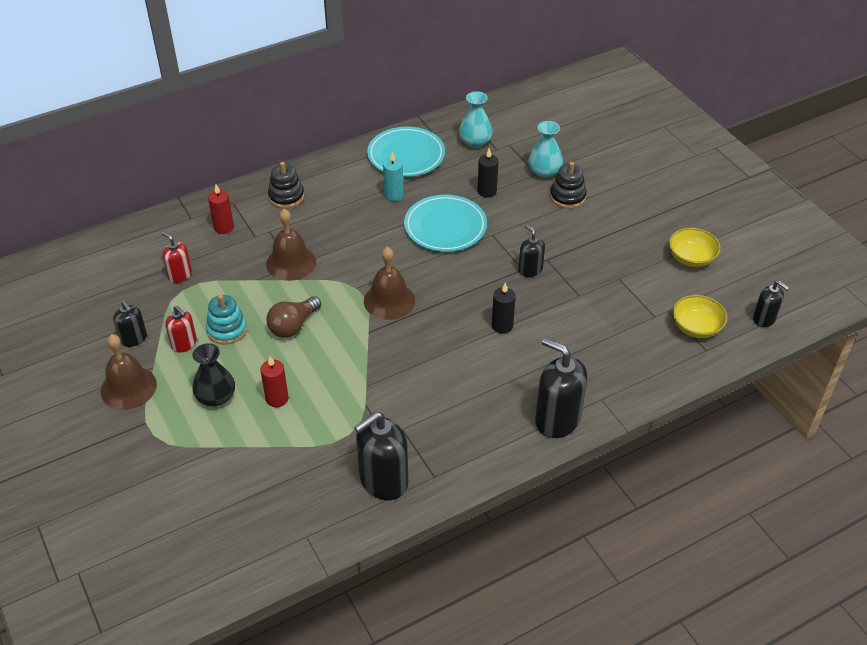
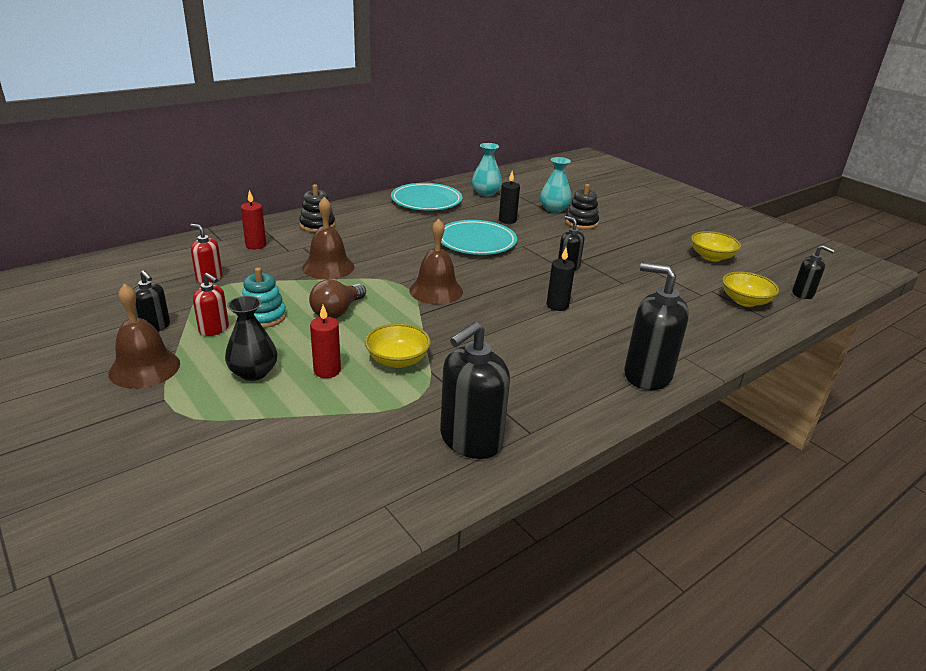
camera: 10 degrees left, 15 degrees down
turquoise candle [383,151,404,201] -> none
none -> yellow bowl [365,323,431,368]

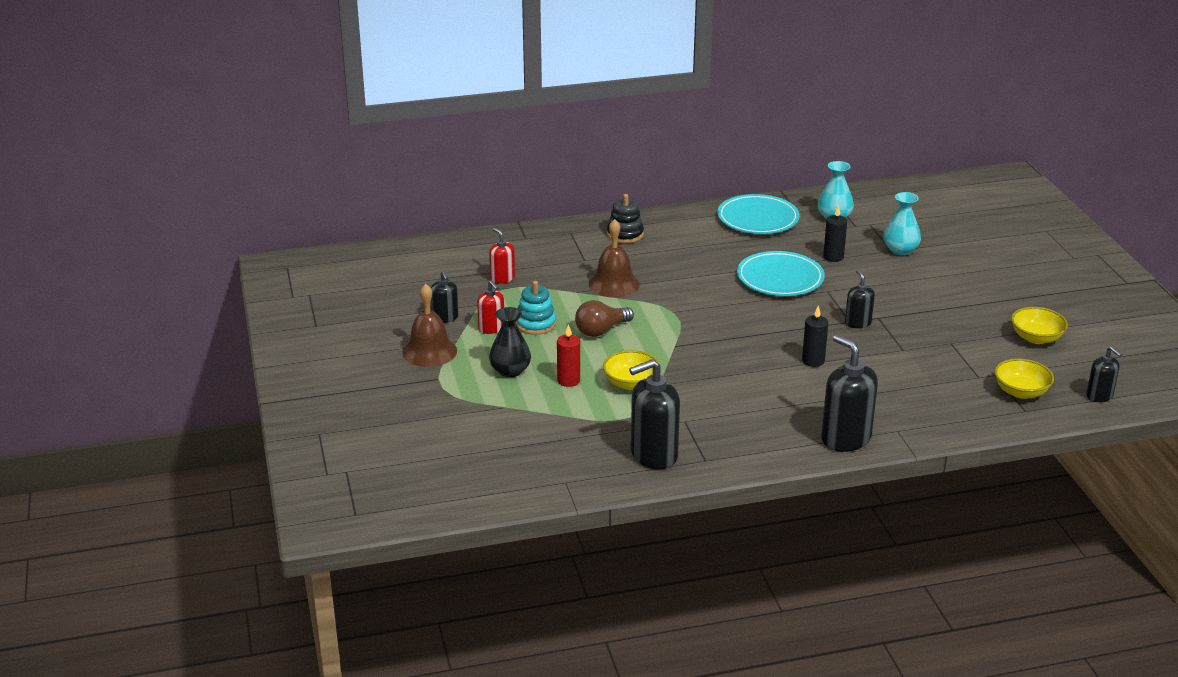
camera: 25 degrees right, 0 degrees up
red candle [241,190,266,249] -> none
brown bell [409,219,463,305] -> none
black stacking toy [565,184,599,229] -> none

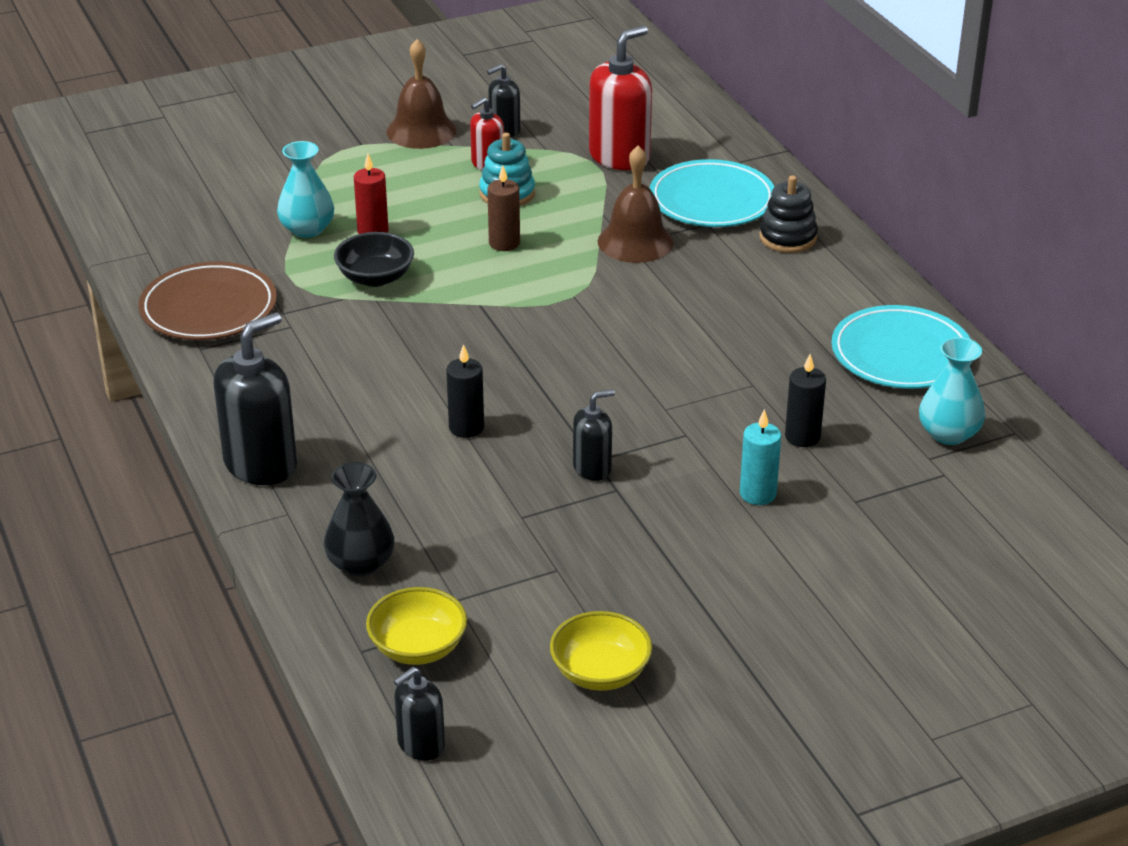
camera: 80 degrees right, 5 degrees up
red soap dispenser [489,228,515,284] -> red soap dispenser [589,26,652,170], size x1.81
black vase [489,307,531,377] -> black vase moved to [324,462,395,577]
brown light bulb [575,300,634,337] -> brown candle [487,166,520,251]
yellow bowl [603,350,660,390] -> black bowl [334,232,414,287]
black soap dispenser [629,359,680,470] -> brown plate [139,262,277,340]
turquoise plate [737,251,825,296] -> turquoise plate moved to [650,159,775,227]
turquoise vase [883,192,921,255] -> turquoise vase moved to [277,141,334,238]
none -> turquoise candle [740,409,781,505]

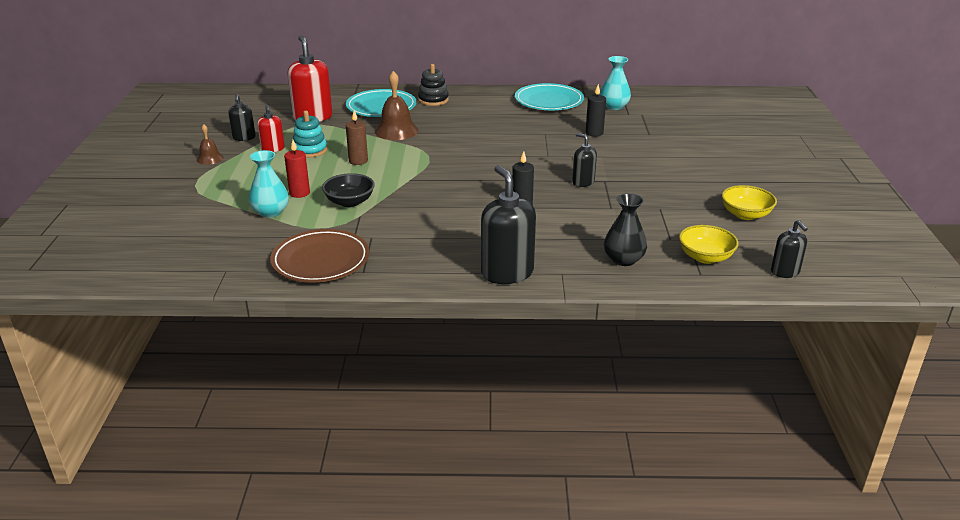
camera: 65 degrees left, 5 degrees down
brown bell [386,39,457,149] -> brown bell [197,124,224,165], size x0.56
black soap dispenser [573,390,615,481] -> black soap dispenser turned 45 degrees counterclockwise [572,133,597,187]
turquoise candle [740,409,781,505] -> none

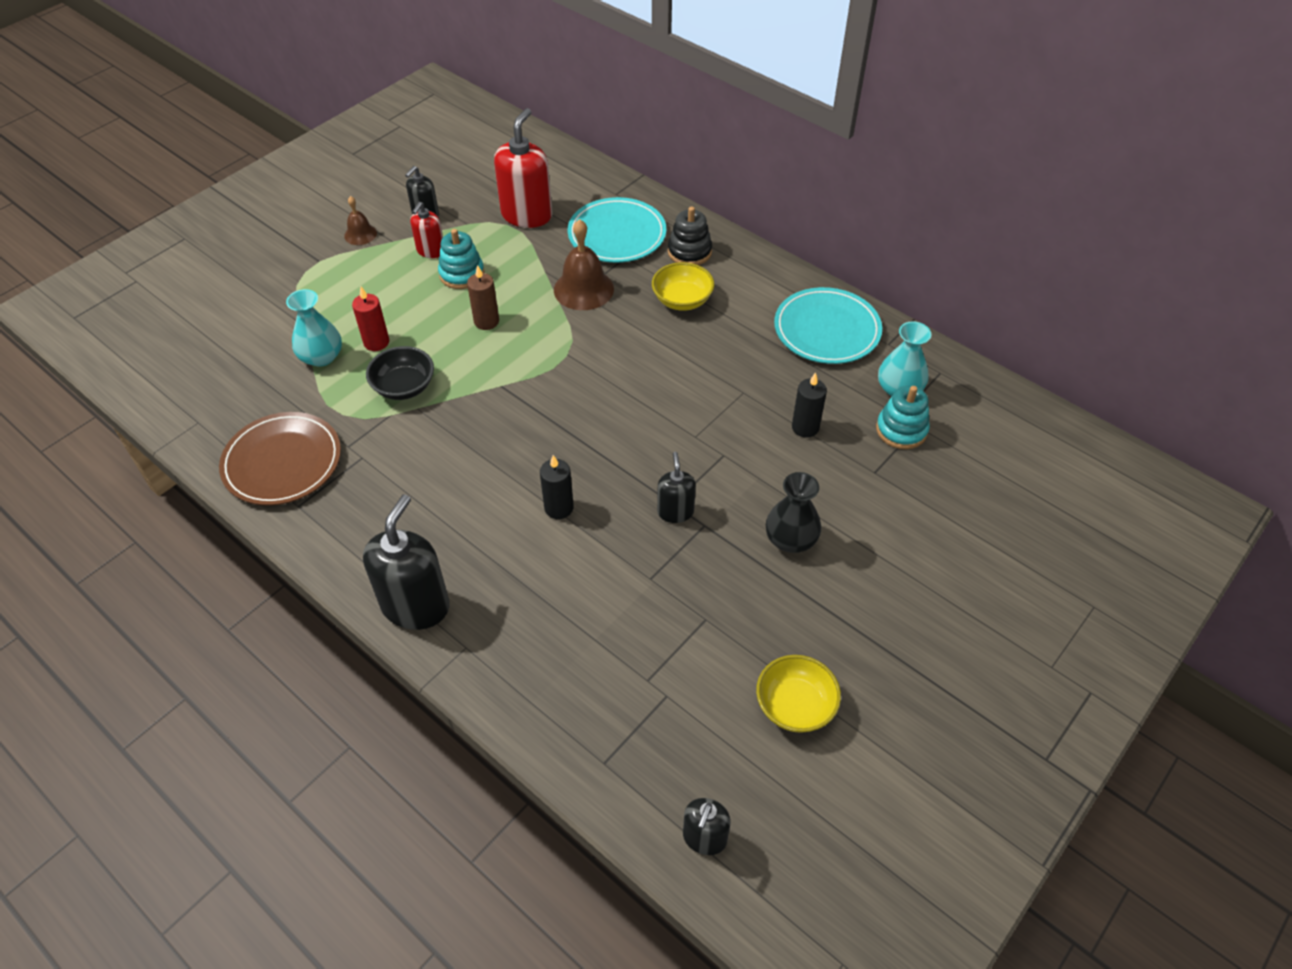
camera: 40 degrees right, 20 degrees up
black vase [604,193,647,266] -> black vase moved to [766,472,821,553]
yellow bowl [679,225,739,264] -> yellow bowl moved to [652,262,715,311]
none -> turquoise stacking toy [876,386,930,449]

